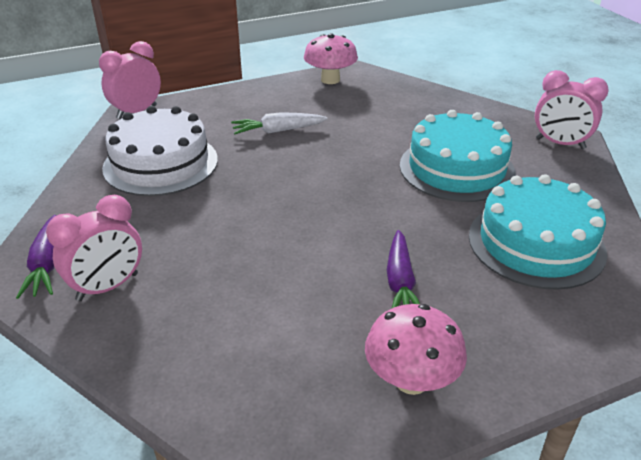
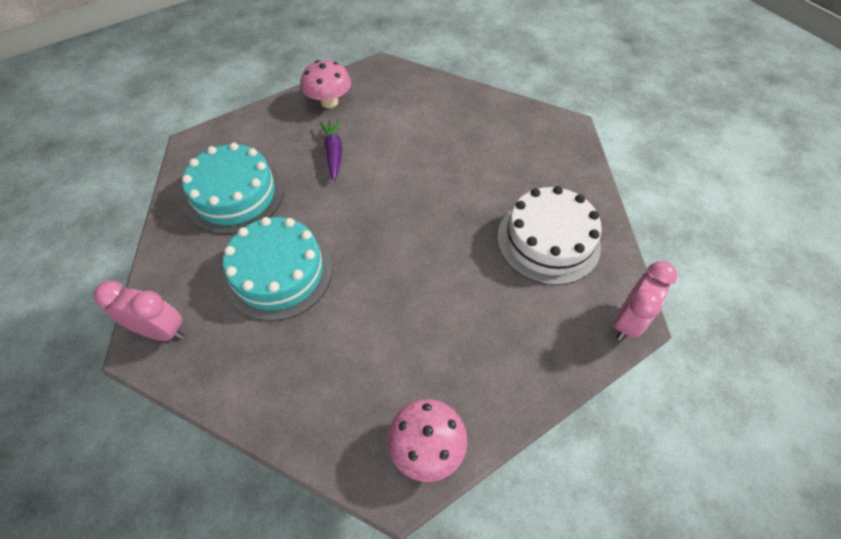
camera: 170 degrees right, 20 degrees up
purple carrot [16,215,56,299] -> none
pink clock [46,195,142,301] -> none
white carrot [231,112,327,134] -> none

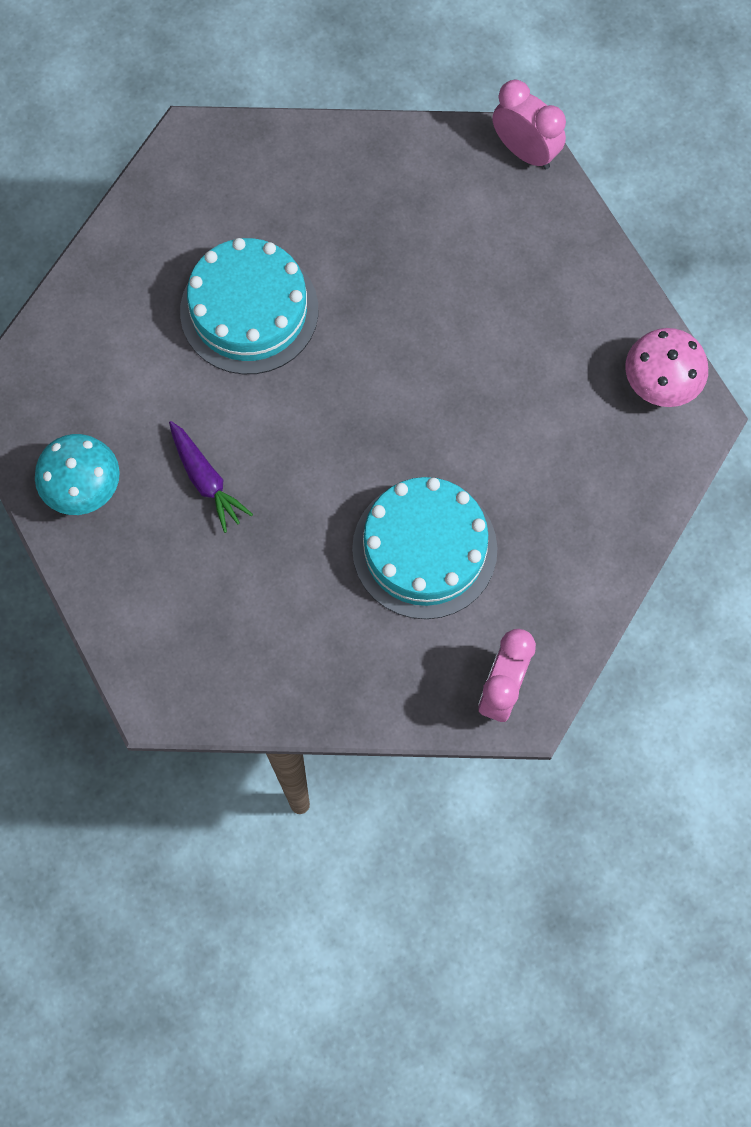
camera: 85 degrees left, 15 degrees up
turquoise cake [182,143,284,235] -> turquoise cake moved to [180,238,318,374]
pink mushroom [301,60,351,108] -> turquoise mushroom [35,434,120,515]
purple carrot [319,119,342,180] -> purple carrot turned 120 degrees counterclockwise [169,421,253,533]
white cake [497,186,602,285] -> none

